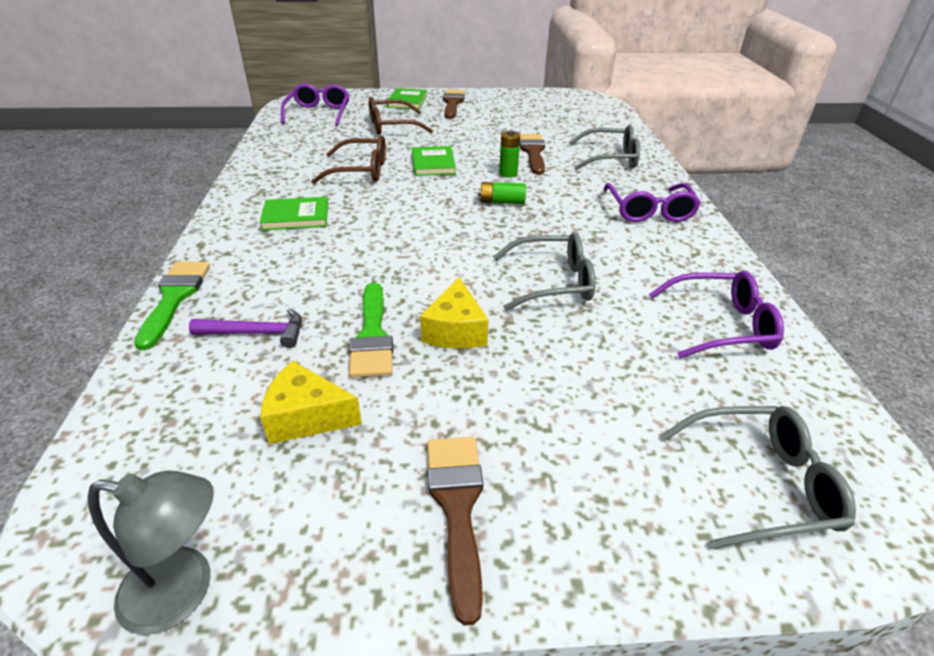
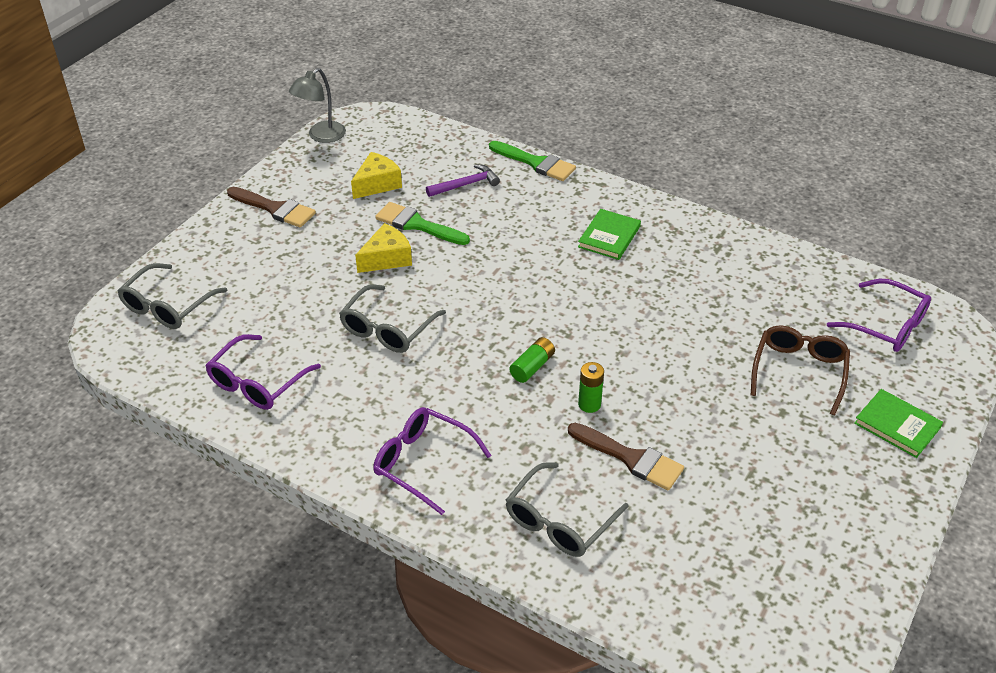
camera: 125 degrees right, 5 degrees up
purple hammer [189,308,302,348] -> purple hammer turned 150 degrees counterclockwise [426,164,500,197]
brown glasses [311,135,386,184] -> none
green book [412,146,456,176] -> none
yellow cheese [420,277,489,349] -> yellow cheese turned 105 degrees clockwise [355,223,412,273]
brown brush [443,89,465,119] -> none

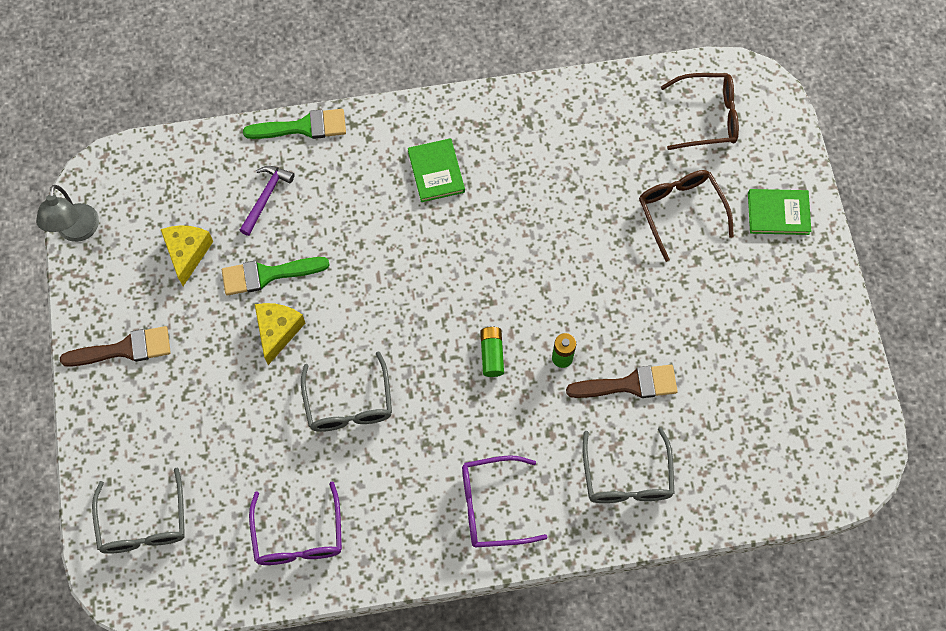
camera: 40 degrees left, 25 degrees up
purple glasses [827,279,931,352] -> brown glasses [661,73,739,150]

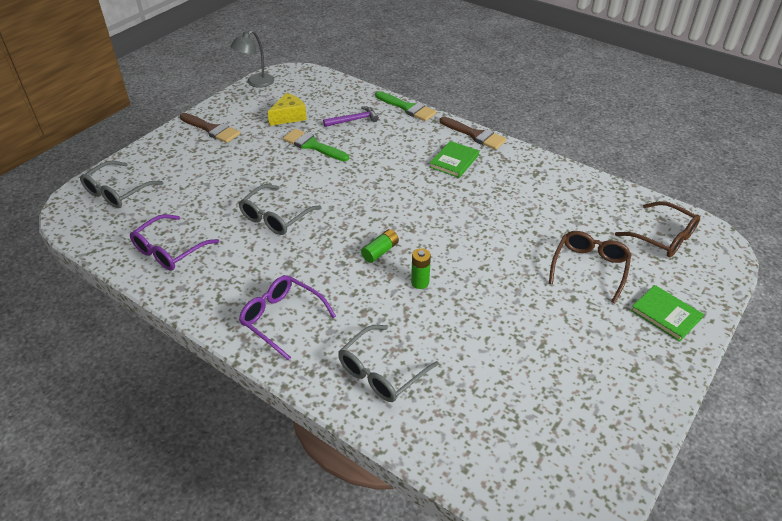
camera: 45 degrees right, 25 degrees down
yellow cheese [255,303,305,365] -> none
brown brush [566,365,678,398] -> brown brush moved to [440,117,507,150]

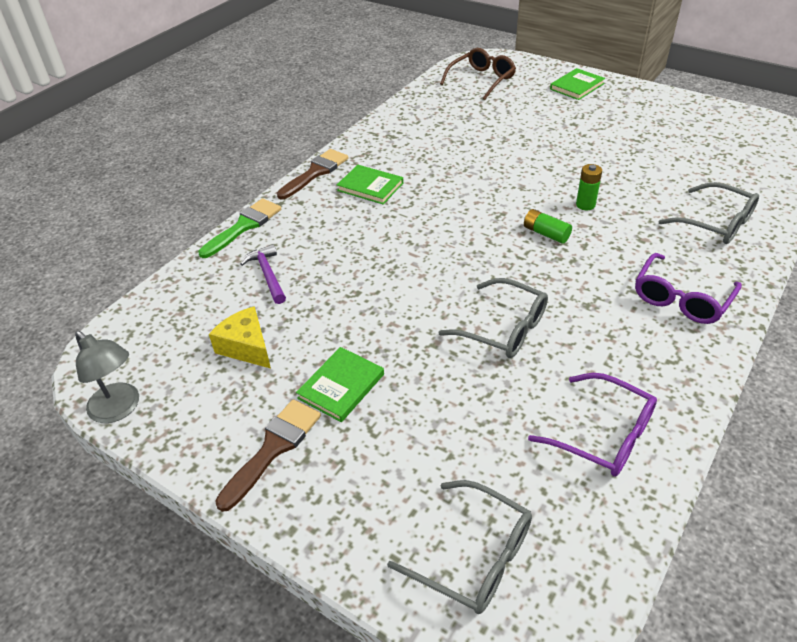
camera: 90 degrees left, 0 degrees up
green brush [283,129,349,161] -> none
brown glasses [549,231,632,303] -> none
none -> green book [296,347,384,422]

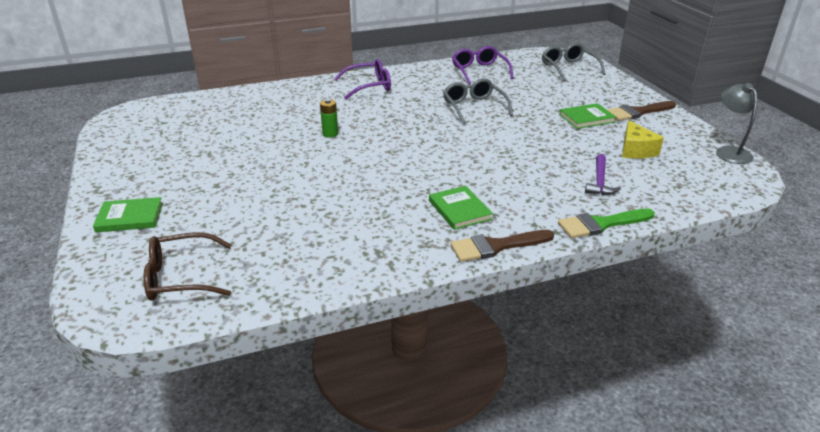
camera: 145 degrees left, 10 degrees down
green battery [524,209,572,244] -> none
grey glasses [659,182,759,244] -> none

